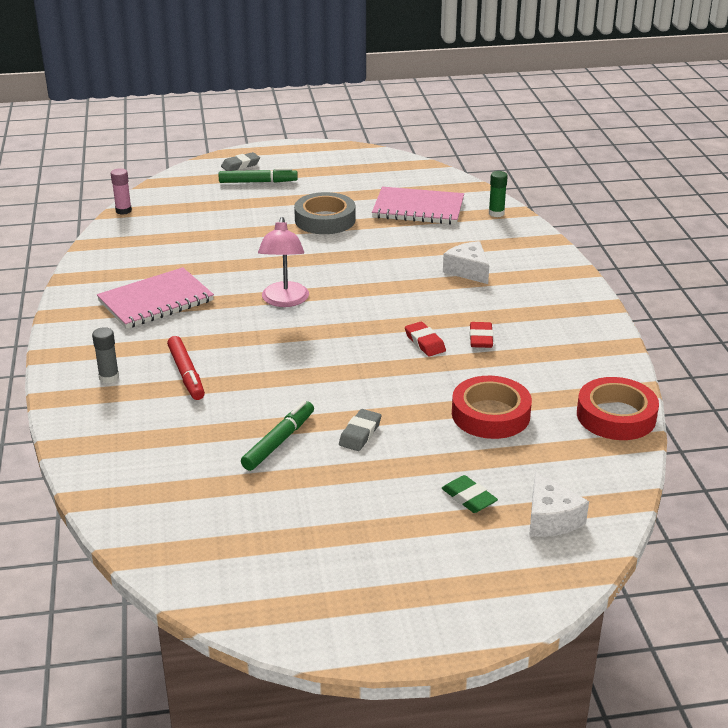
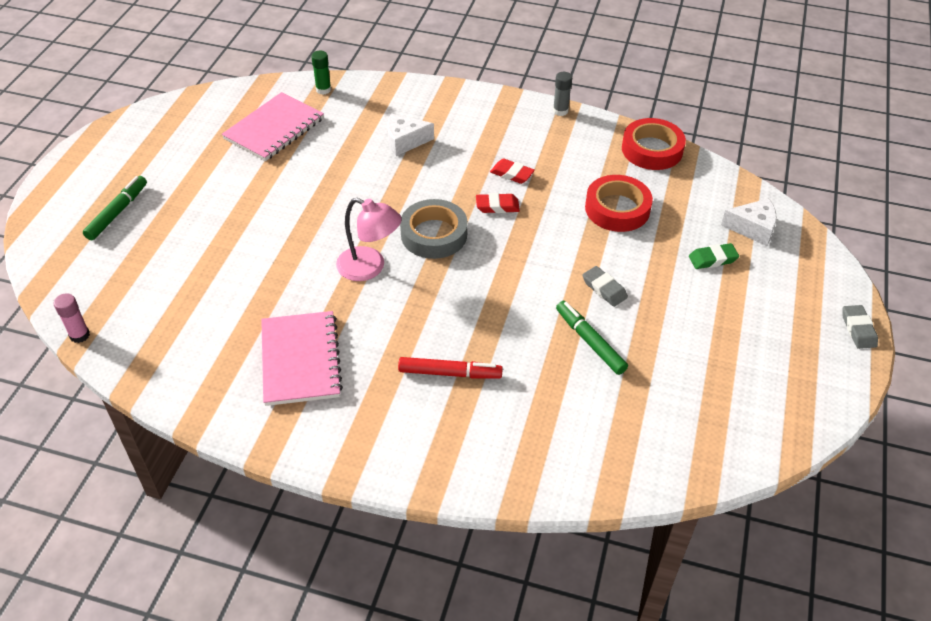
camera: 65 degrees left, 15 degrees up
grey glue stick [92,327,119,384] -> grey glue stick moved to [553,72,572,116]
grey eraser [221,152,260,171] -> grey eraser moved to [842,305,878,349]
grey tape [294,192,355,234] -> grey tape moved to [400,199,468,259]

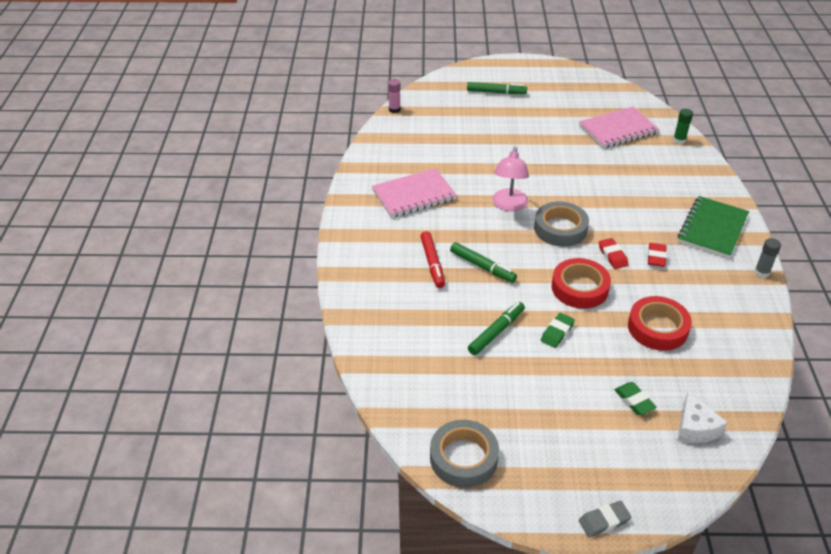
camera: 75 degrees right, 5 degrees down
pink notebook [222,92,324,161] -> pink notebook turned 45 degrees counterclockwise [579,107,659,149]
white cheese [387,113,434,156] -> none
grey eraser [583,266,628,307] -> green eraser [541,313,575,348]
red tape [622,118,686,170] -> red tape moved to [552,258,611,309]
none -> grey tape [430,420,499,488]
none -> green marker [450,242,517,283]
none -> green notebook [677,196,749,258]

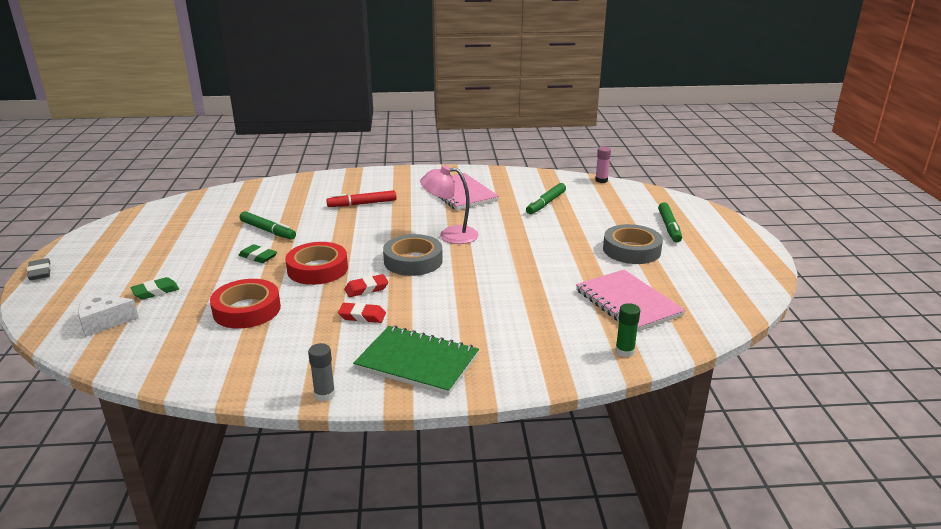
camera: 85 degrees right, 15 degrees down
grey tape [430,420,499,488] -> grey tape moved to [603,224,663,264]
green marker [450,242,517,283] -> green marker moved to [526,183,566,214]

